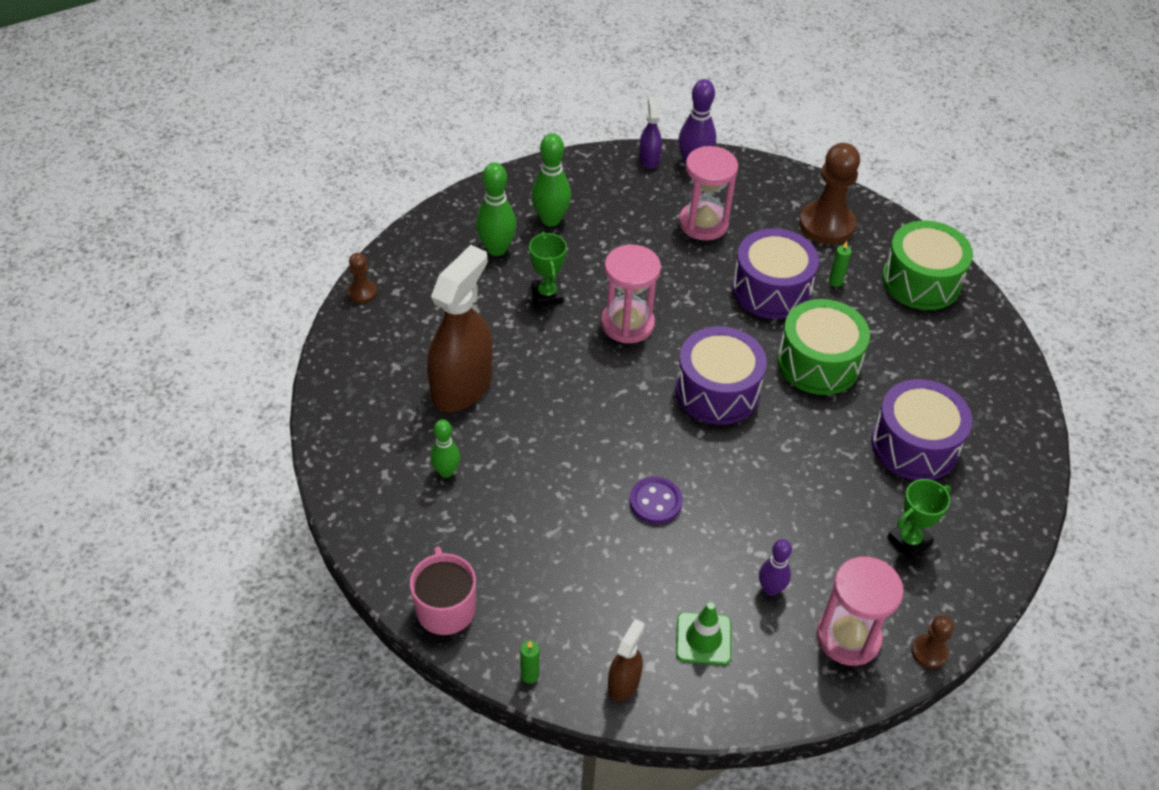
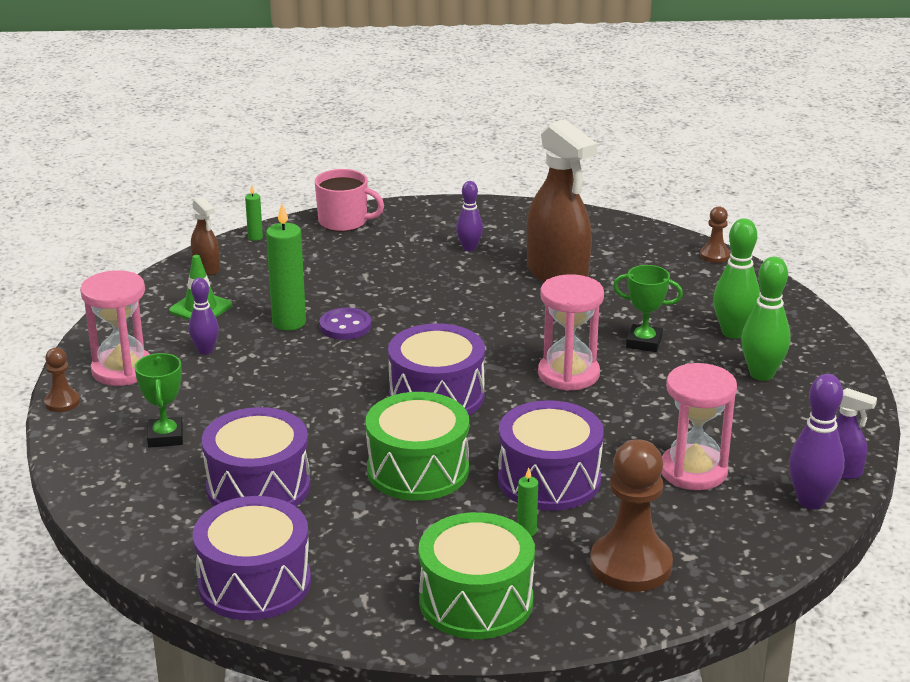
camera: 120 degrees right, 20 degrees down
green bowling pin [430,419,460,478] -> purple bowling pin [456,181,483,251]
none -> purple drum [193,496,311,620]
none -> green candle [266,204,306,331]

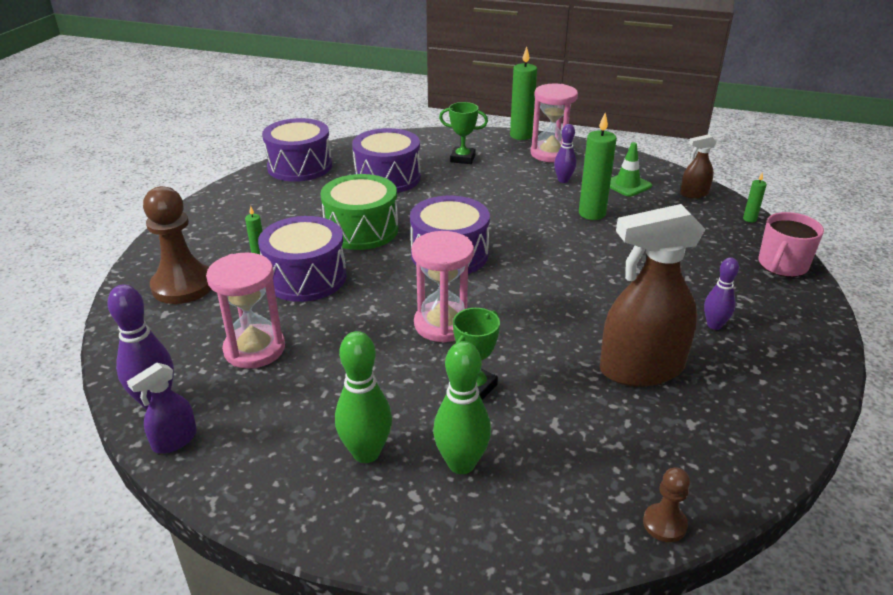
camera: 110 degrees right, 5 degrees up
brown pawn [44,348,80,412] -> green candle [510,47,537,140]
purple button [320,308,371,340] -> none
green drum [419,512,535,639] -> none

